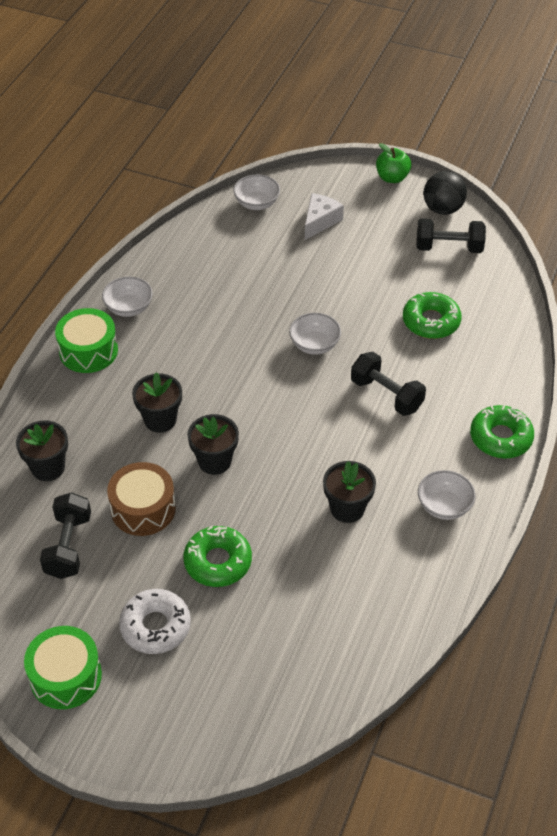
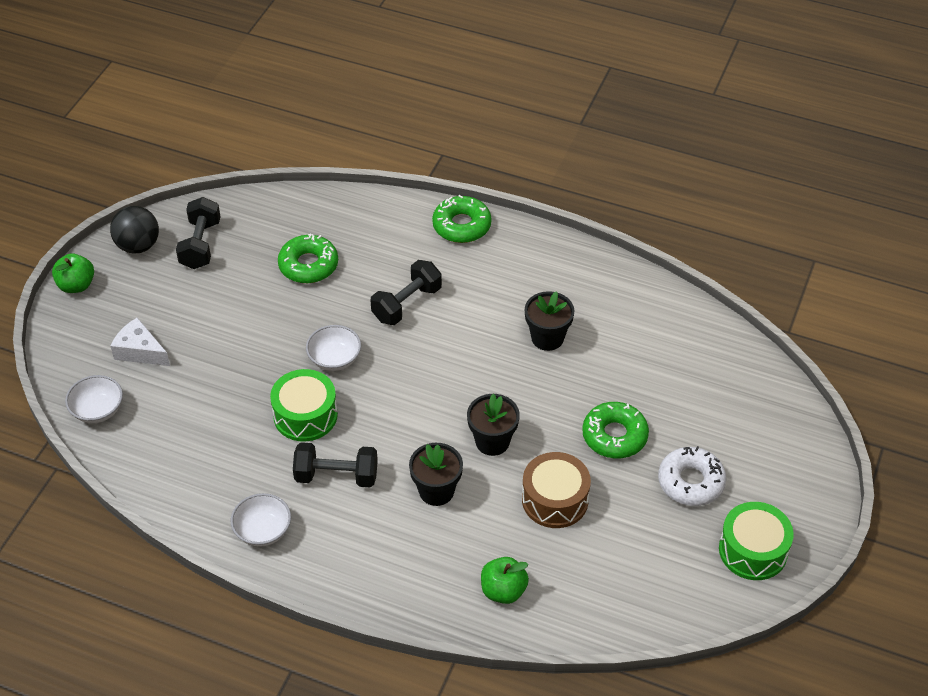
camera: 90 degrees left, 0 degrees up
black flower pot [16,420,68,481] -> green apple [481,557,529,604]
black dumbbell [40,492,91,579] -> black dumbbell moved to [293,442,378,487]
green drum [55,308,118,373] -> green drum moved to [270,369,338,442]
white bowl [418,470,476,520] -> none

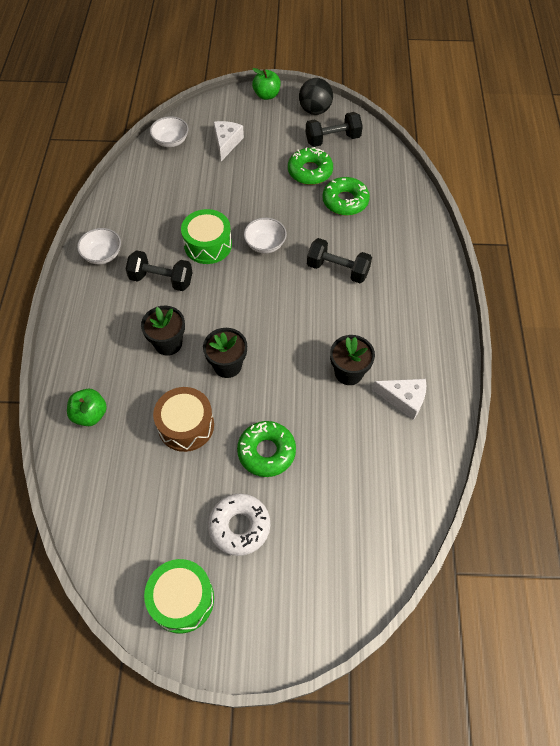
camera: 70 degrees right, 10 degrees up
black dumbbell [293,442,378,487] -> black dumbbell turned 60 degrees counterclockwise [126,250,193,291]
green donut [432,195,491,243] -> green donut moved to [288,147,333,185]
none -> white cheese [372,379,426,420]

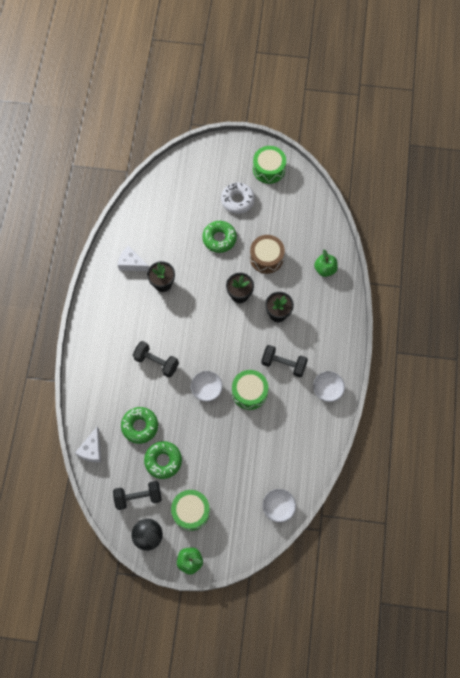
camera: 175 degrees left, 10 degrees up
white cheese [214,121,244,161] -> white cheese moved to [75,427,101,462]
none -> green drum [171,490,210,531]

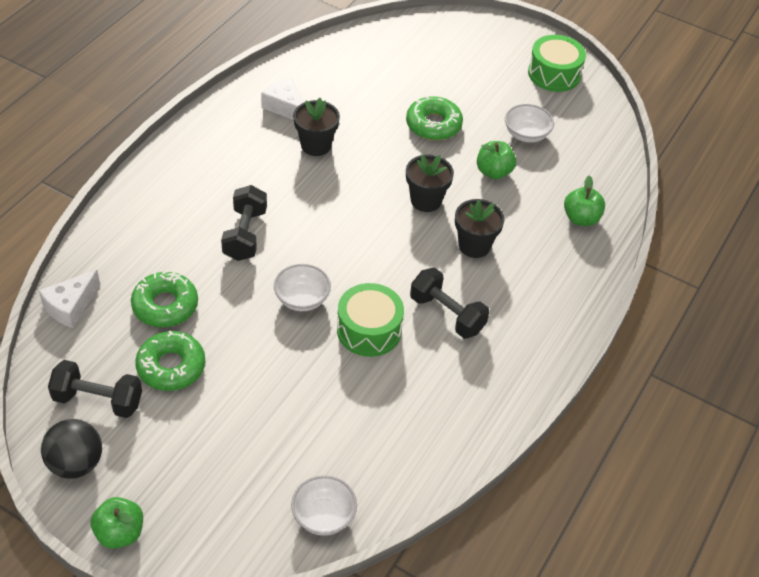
camera: 20 degrees right, 20 degrees down
black dumbbell [133,341,179,377] -> black dumbbell turned 45 degrees clockwise [221,185,267,261]
green drum [171,490,210,531] -> none
white donut [221,183,255,214] -> none
brown drum [250,235,285,274] -> green apple [477,141,516,179]
white bowl [313,371,345,402] -> white bowl moved to [505,104,554,143]

